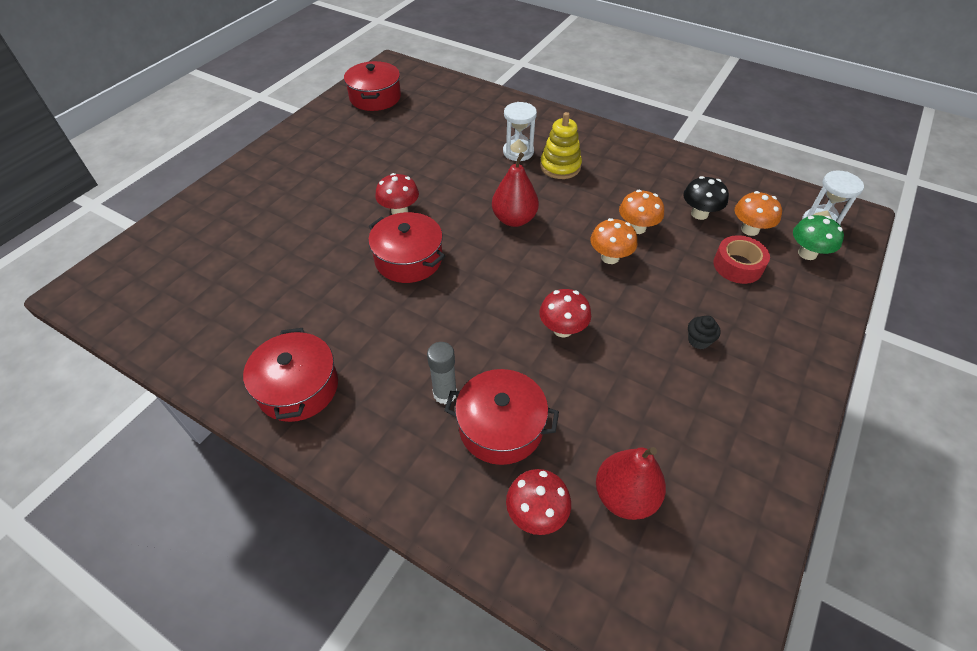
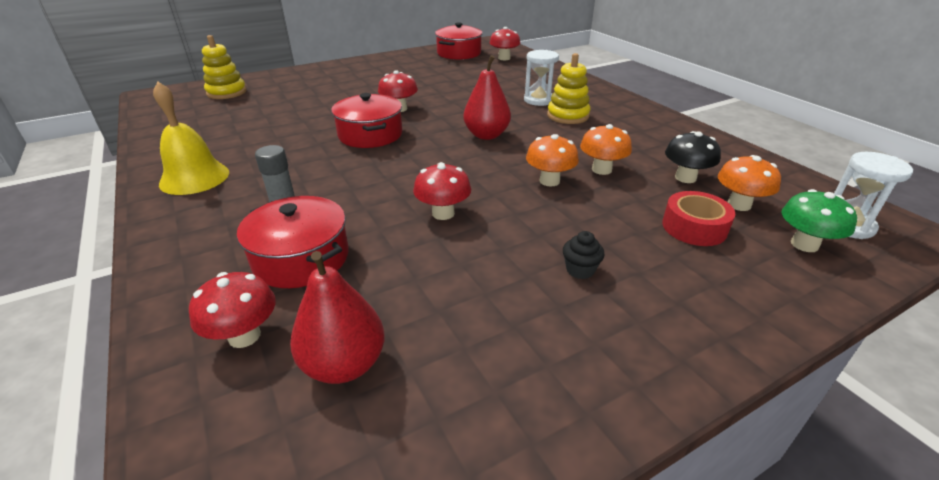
camera: 30 degrees right, 15 degrees down
red pot [243,328,338,422] -> yellow bell [153,82,229,195]
none -> yellow stacking toy [202,35,246,99]
none -> red mushroom [489,27,520,60]

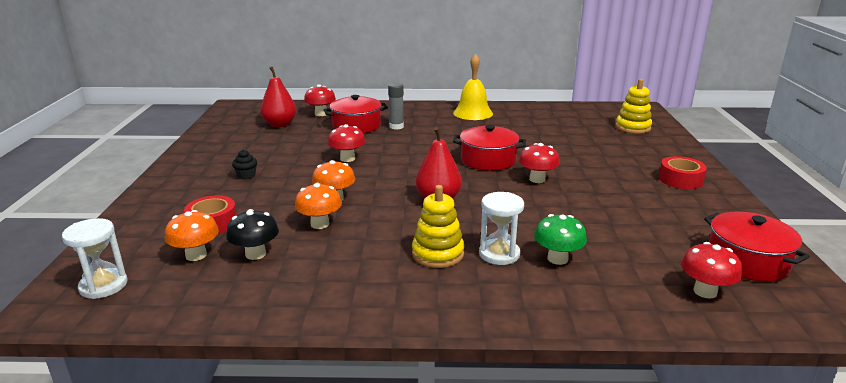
camera: 120 degrees right, 10 degrees down
green mushroom [781,189,857,252] -> green mushroom moved to [534,214,587,265]
none -> red tape [659,156,707,189]

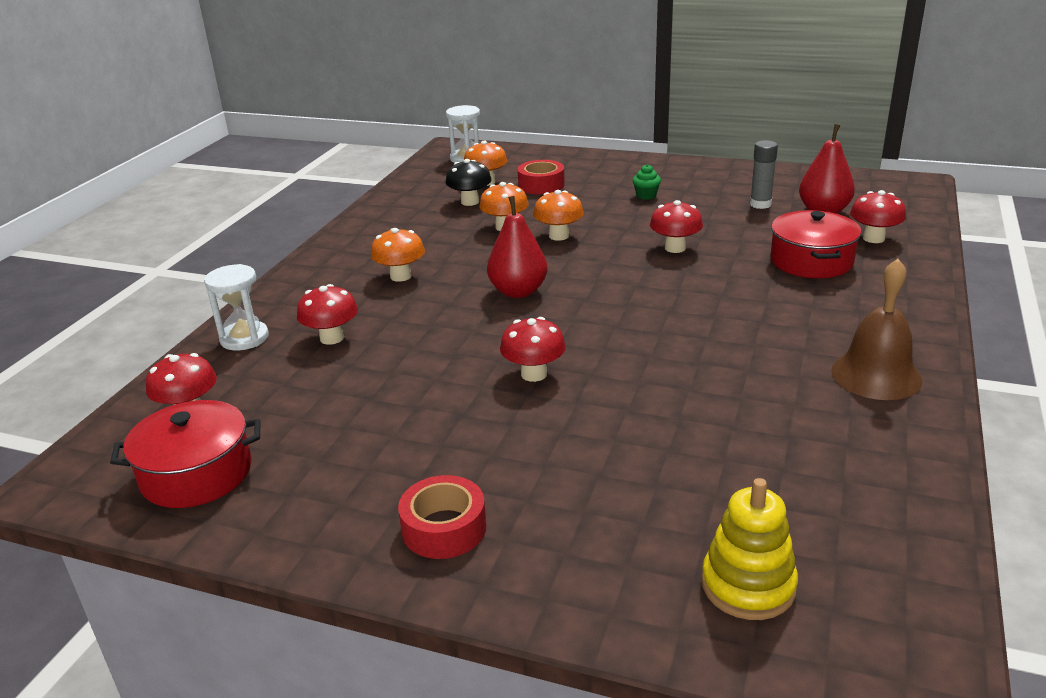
camera: 110 degrees right, 5 degrees up
black cupcake [232,150,257,180] -> green cupcake [632,164,661,200]
grey glue stick [388,83,404,130] -> grey glue stick moved to [750,140,778,209]
yellow stacking toy [412,185,464,268] -> orange mushroom [371,228,425,282]
yellow bell [453,54,493,120] -> brown bell [831,259,923,400]
red pot [453,125,526,171] -> none
white hourglass [479,192,524,265] -> white hourglass moved to [204,264,269,350]
green mushroom [534,214,587,265] -> red mushroom [297,284,358,345]

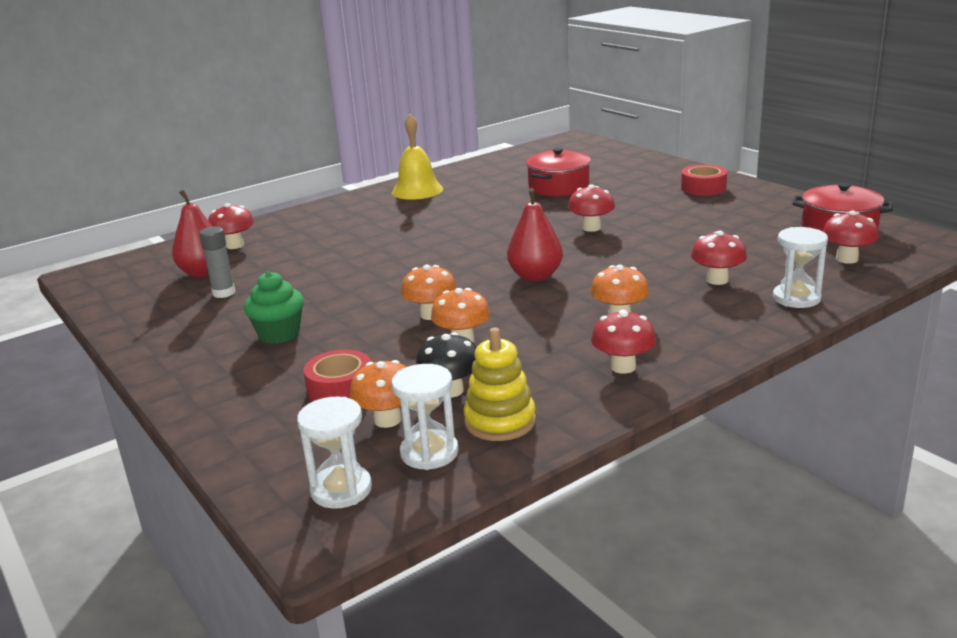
camera: 145 degrees left, 5 degrees down
green cupcake [632,164,661,200] -> green cupcake [244,271,304,344], size x1.69
red mushroom [650,200,703,253] -> red mushroom moved to [591,310,656,374]
yellow stacking toy [701,478,798,620] -> yellow stacking toy moved to [464,328,536,441]
red pot [770,210,861,278] -> red pot moved to [526,148,591,196]
brown bell [831,259,923,400] -> yellow bell [392,114,443,200]
none -> white hourglass [392,364,459,470]

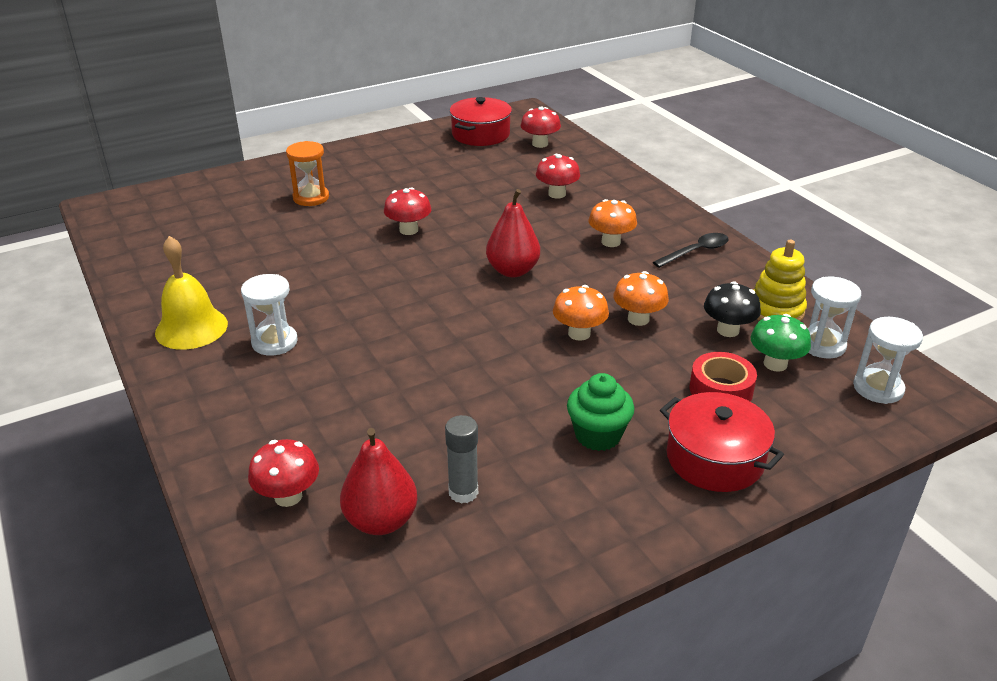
camera: 85 degrees left, 10 degrees up
orange mushroom [350,360,406,428] -> green mushroom [750,314,811,372]
red pot [526,148,591,196] -> red pot moved to [660,392,784,492]
red mushroom [591,310,656,374] -> black spoon [653,233,729,268]
red tape [681,165,727,196] -> none
white hourglass [773,227,828,308] -> white hourglass moved to [241,274,298,356]
none -> orange hourglass [286,141,329,206]

